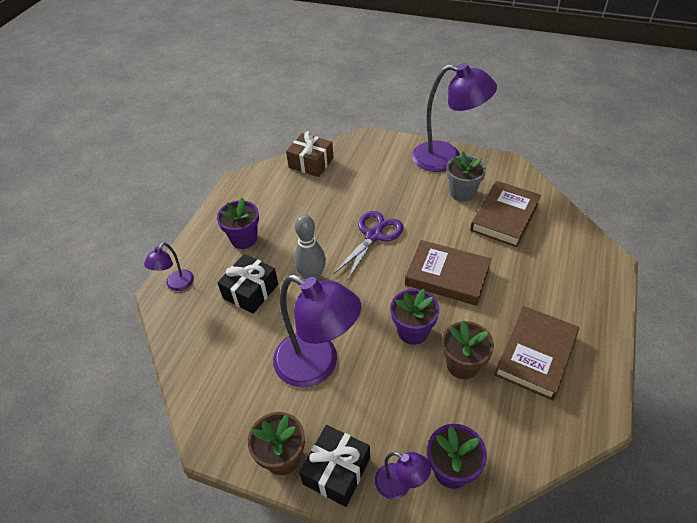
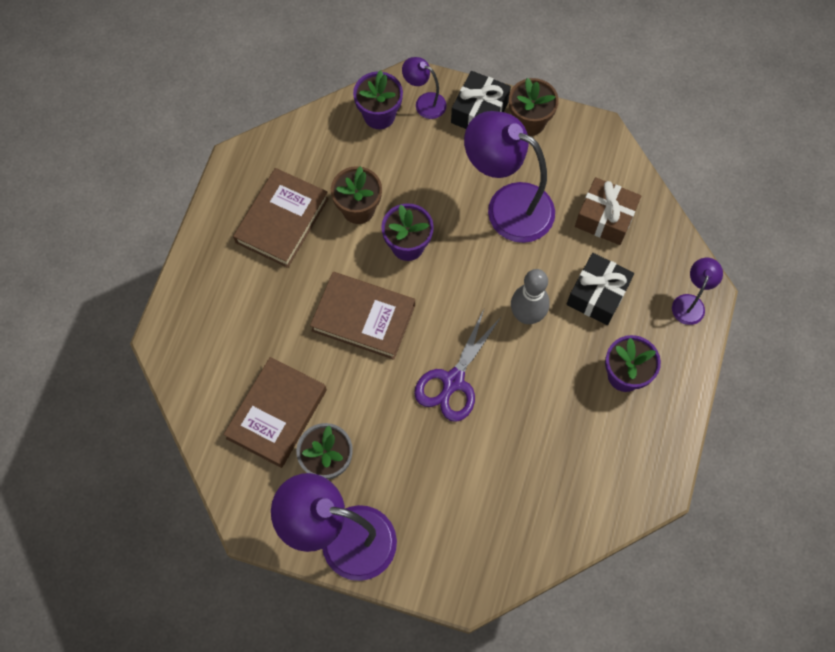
camera: 175 degrees right, 20 degrees up
brown gift [286,131,334,177] -> brown gift moved to [575,177,641,245]

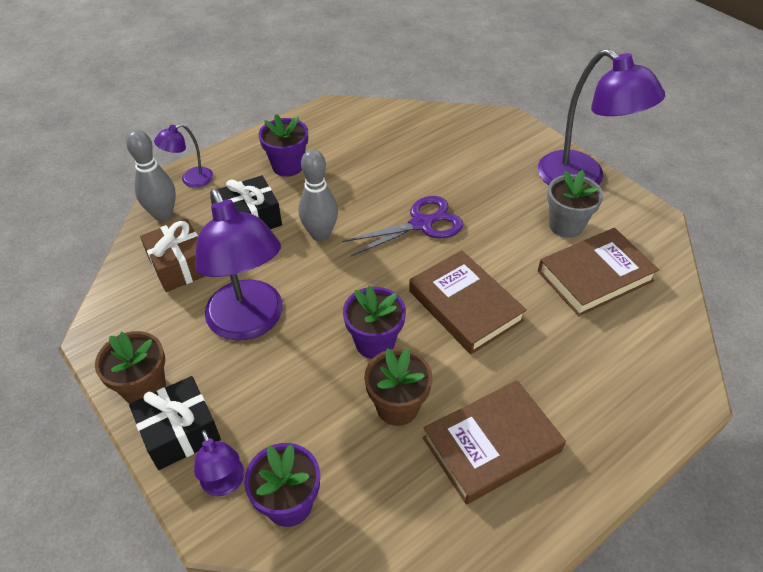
camera: 145 degrees left, 20 degrees down
none -> grey bowling pin [126,130,176,221]

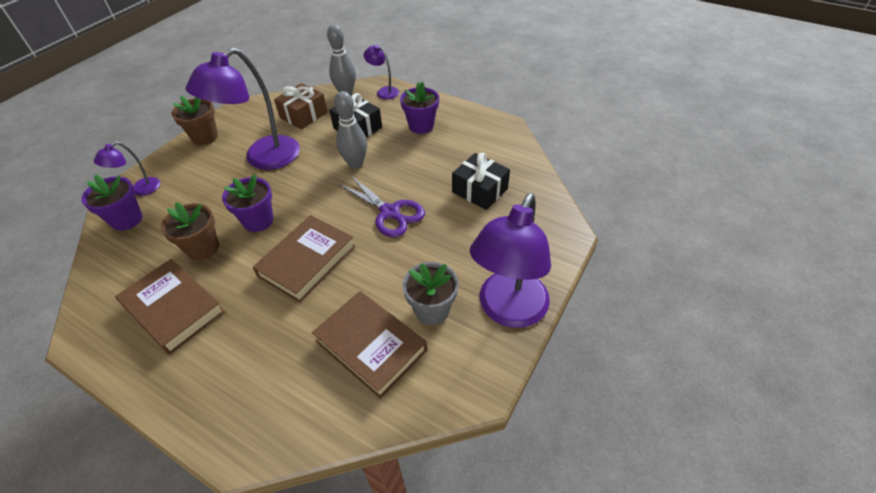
camera: 70 degrees right, 0 degrees up
black gift [129,376,221,470] -> black gift moved to [452,153,510,210]

